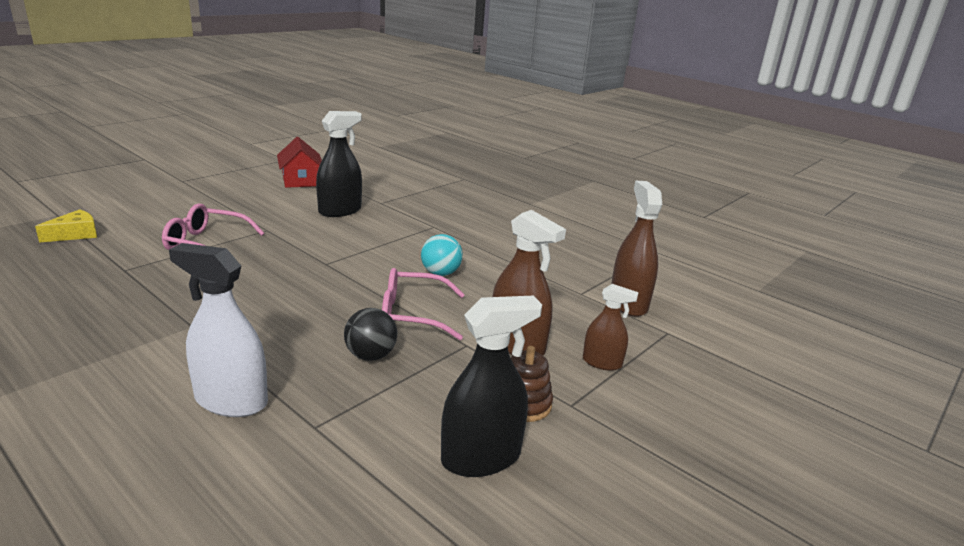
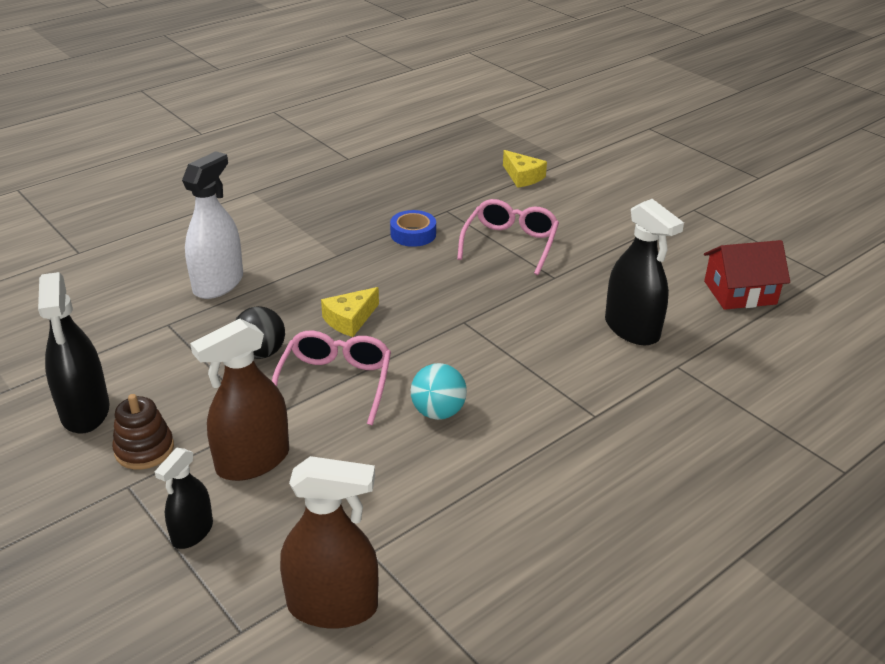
camera: 100 degrees right, 10 degrees up
brown spray bottle [583,284,639,371] -> black spray bottle [155,448,213,549]
none -> yellow cheese [321,287,379,337]
none -> blue tape [390,210,436,247]

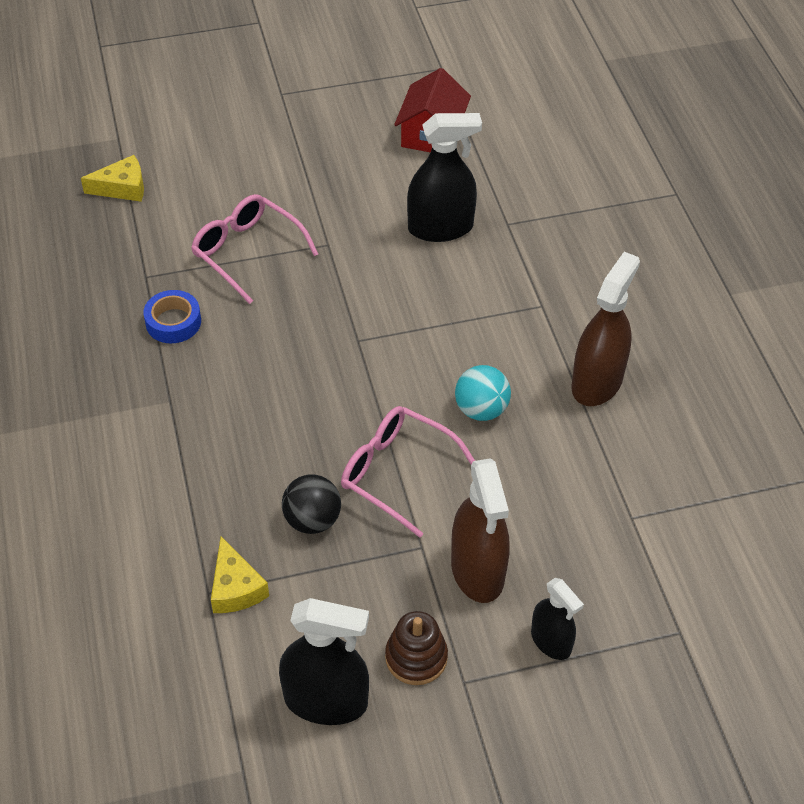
camera: 65 degrees left, 15 degrees up
white spray bottle [182,151,243,299] -> none
brown spray bottle [280,456,379,629] -> brown spray bottle moved to [571,252,640,406]
yellow cheese [321,287,379,337] -> yellow cheese moved to [211,537,269,613]

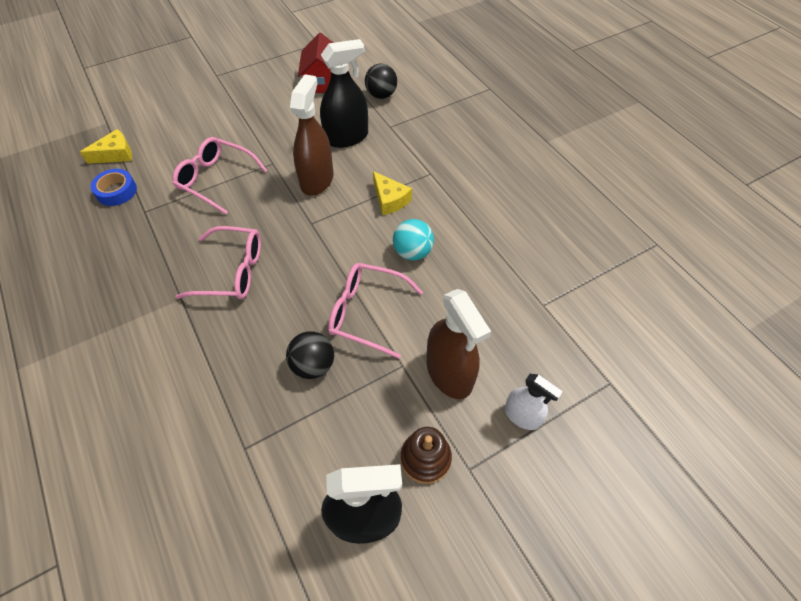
camera: 15 degrees left, 5 degrees up
blue tape [144,290,201,343] -> blue tape moved to [90,169,137,206]
yellow cheese [211,537,269,613] -> yellow cheese moved to [373,171,412,215]
black spray bottle [531,578,584,660] -> white spray bottle [505,374,563,430]
brown spray bottle [571,252,640,406] -> brown spray bottle moved to [290,74,334,196]
none -> pink glasses [176,226,261,300]
none -> black ball [365,64,397,99]

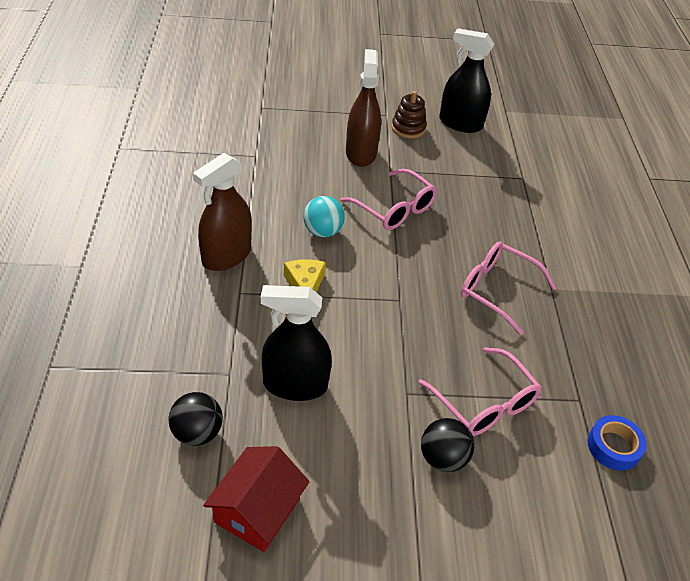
camera: 155 degrees left, 10 degrees down
yellow cheese [80,129,132,164] -> none
black ball [286,331,334,379] -> black ball moved to [421,418,475,472]
brown spray bottle [290,74,334,196] -> brown spray bottle moved to [193,153,252,271]
white spray bottle [505,374,563,430] -> none

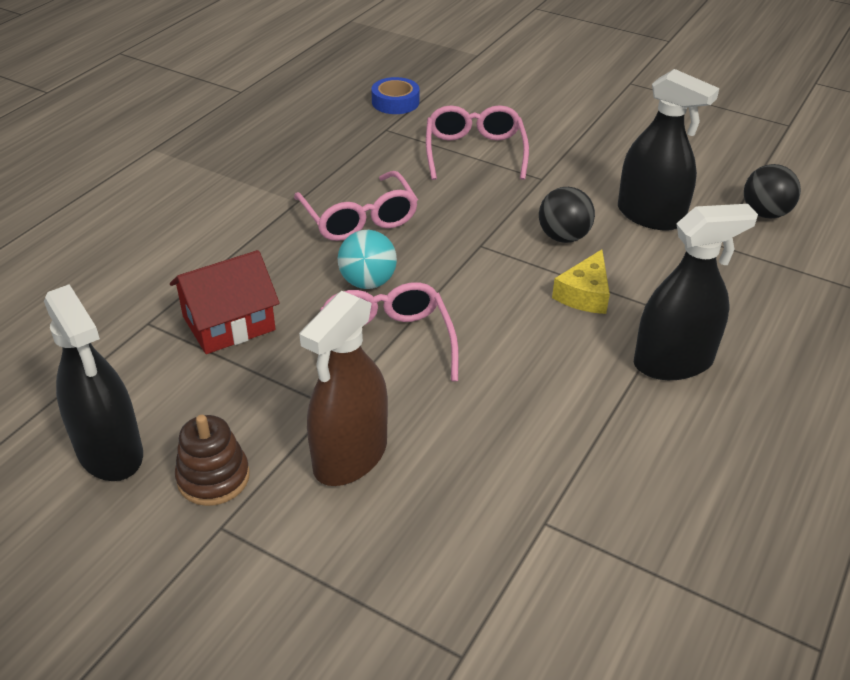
camera: 145 degrees left, 5 degrees down
brown spray bottle [193,153,252,271] -> black spray bottle [634,204,758,380]
red house [203,446,310,552] -> red house moved to [170,250,280,354]
turquoise ball [303,196,345,237] -> turquoise ball moved to [338,230,397,289]
black ball [421,418,475,472] -> black ball moved to [539,187,595,243]

